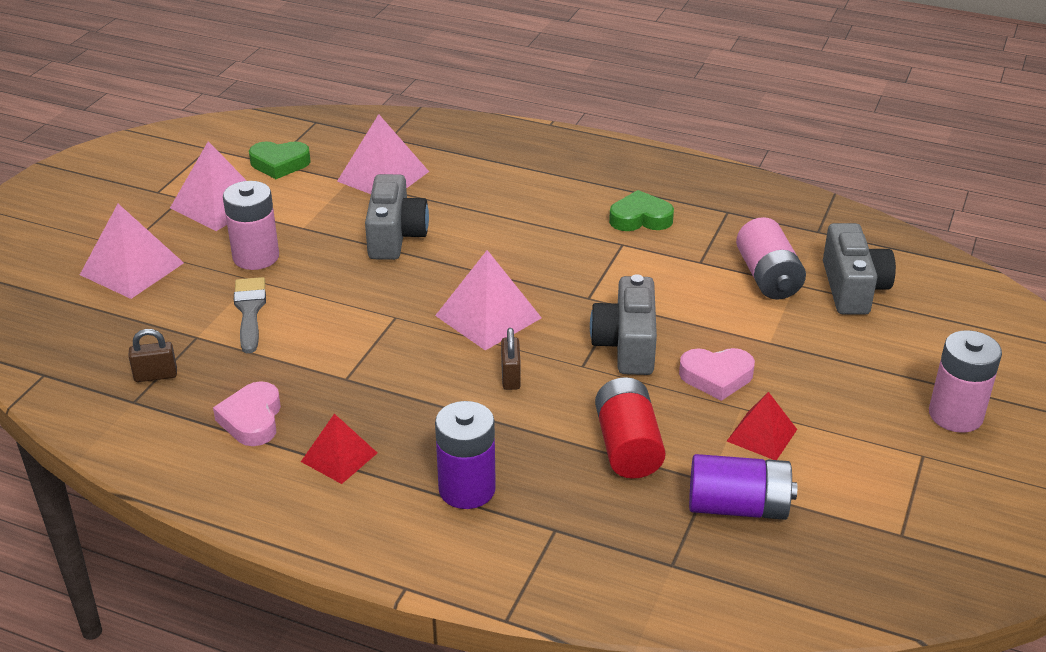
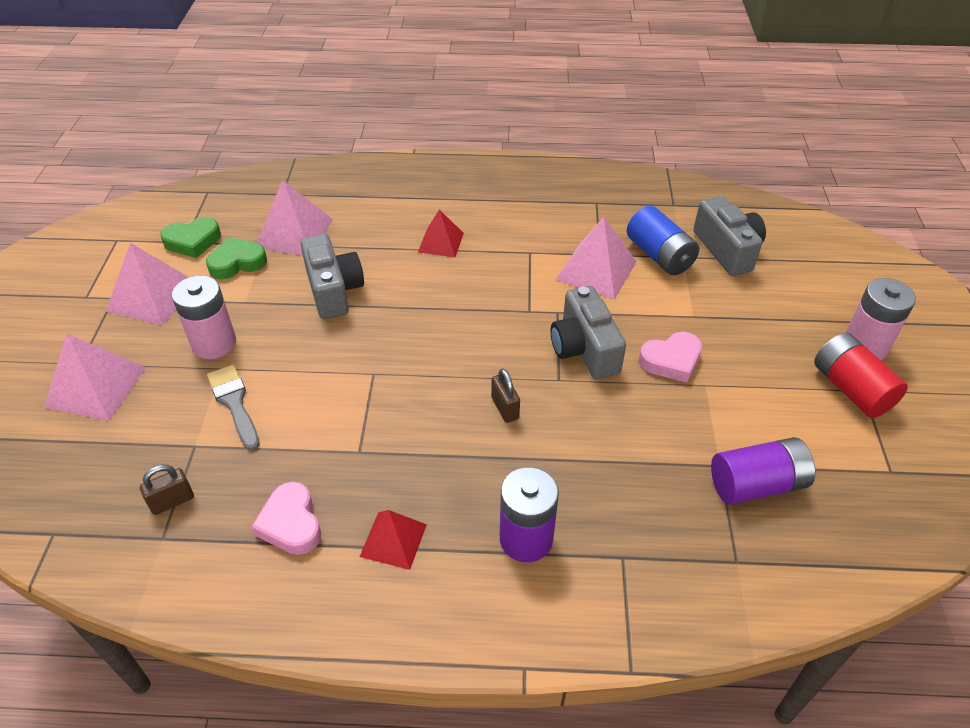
camera: 20 degrees left, 10 degrees up
pink pyramid [435,250,542,351] -> pink pyramid moved to [555,217,637,299]
red battery [595,377,666,479] -> red battery moved to [814,333,908,418]
green heart [609,190,674,231] -> green heart moved to [206,237,267,279]
red pyramid [727,392,797,460] -> red pyramid moved to [418,209,464,257]
pink battery [736,217,806,300] -> blue battery [627,206,699,275]

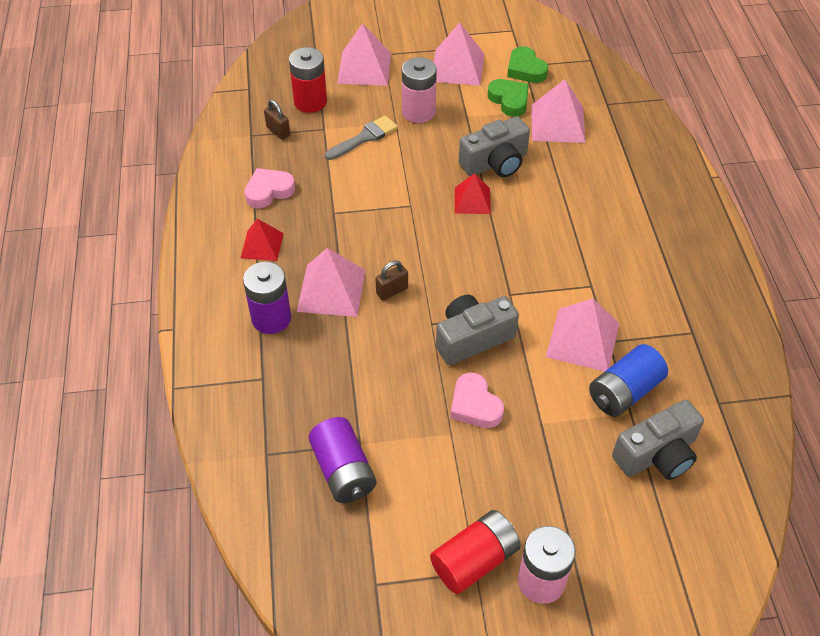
camera: 80 degrees right, 5 degrees up
red pyramid [418,209,464,257] -> red pyramid moved to [455,173,491,214]
none -> red battery [289,47,327,113]
none -> pink pyramid [297,248,366,317]

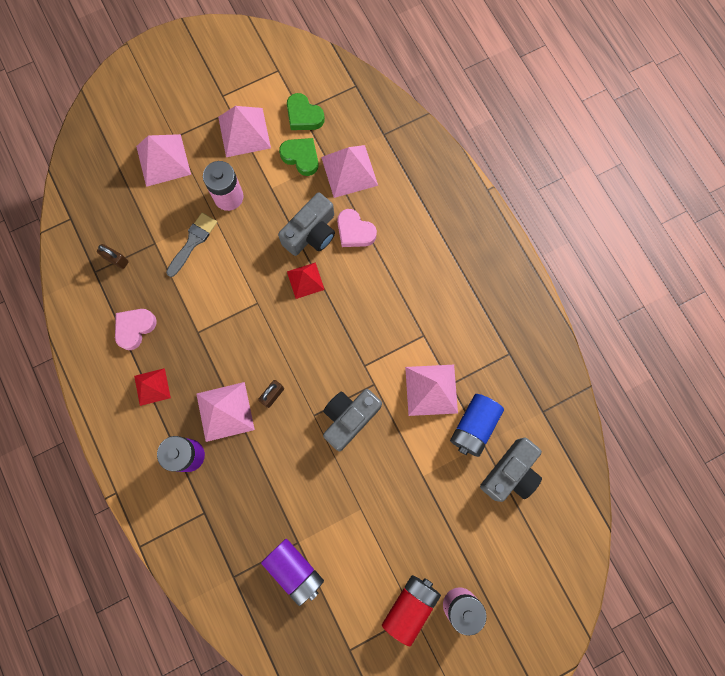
camera: 20 degrees left, 25 degrees up
red battery [289,47,327,113] -> none
pink heart [450,373,504,428] -> pink heart moved to [337,209,377,247]

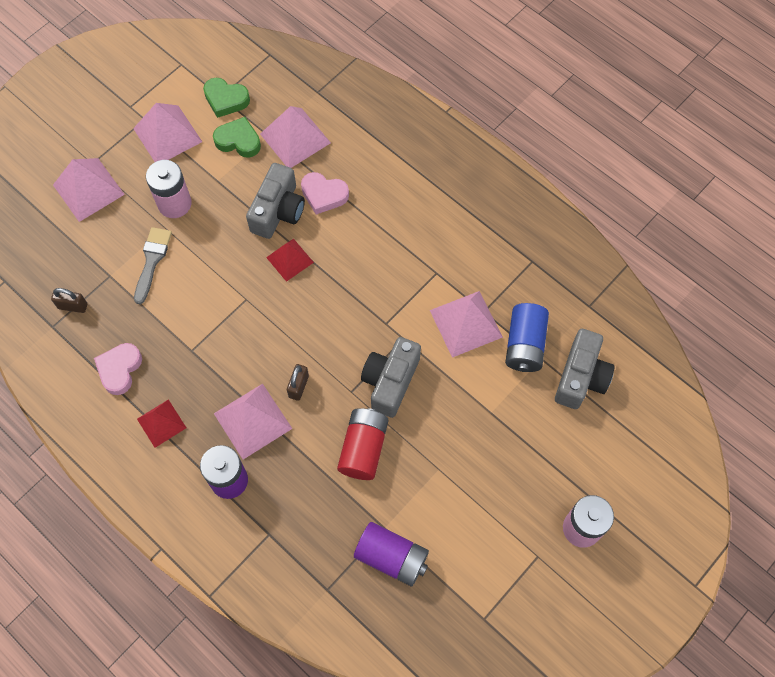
camera: 20 degrees left, 10 degrees down
red battery [382,575,441,646] -> red battery moved to [337,408,388,480]

